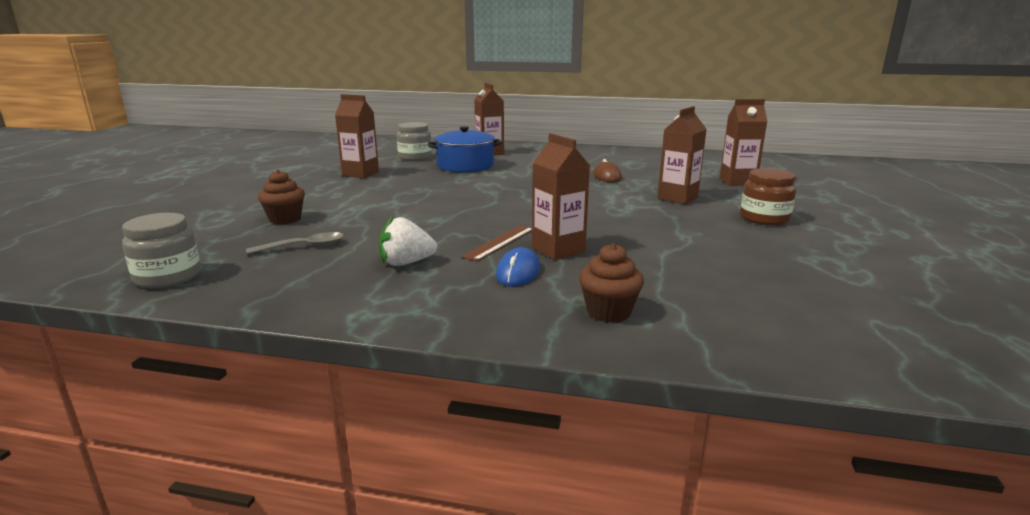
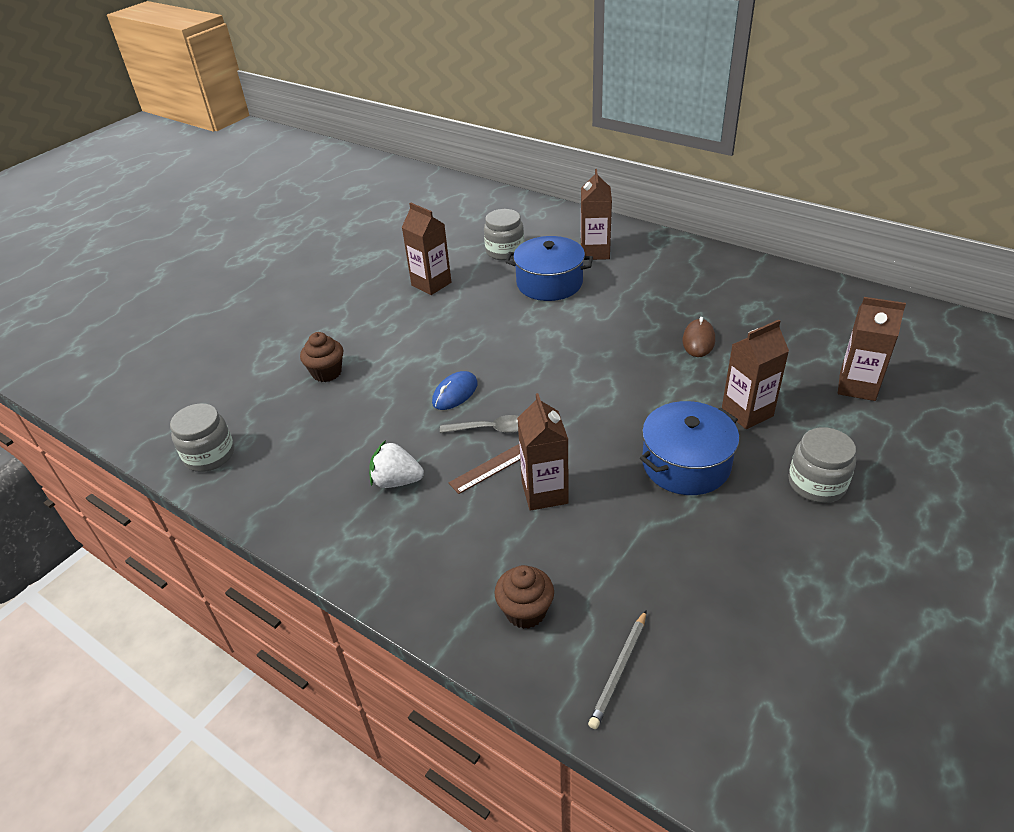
camera: 25 degrees right, 20 degrees up
grey spoon [246,232,344,254] -> grey spoon moved to [440,415,519,433]
blue mouse [496,247,540,287] -> blue mouse moved to [432,371,478,410]
brown jar [740,168,796,225] -> grey jar [788,427,856,503]
none -> grey pencil [588,610,647,729]
none -> blue pot [640,401,739,495]

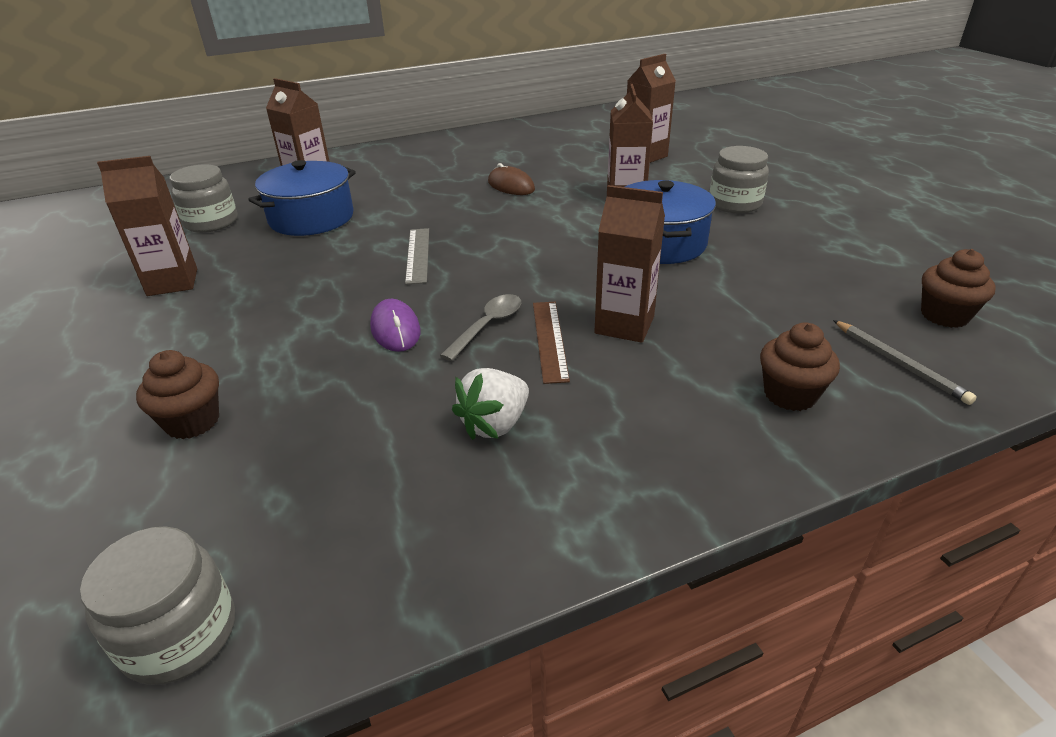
camera: 60 degrees left, 5 degrees down
blue mouse [432,371,478,410] -> purple mouse [370,299,420,352]
none -> grey ruler [405,228,429,284]
none -> brown cupcake [921,249,996,328]

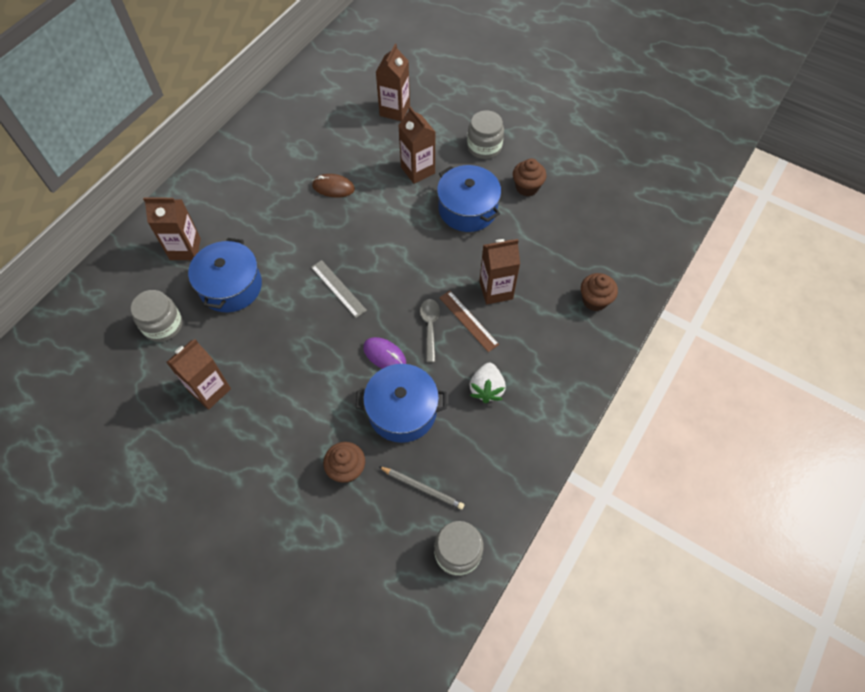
camera: 35 degrees left, 25 degrees up
grey pencil [833,320,977,405] -> grey pencil moved to [378,466,464,510]
brown cupcake [921,249,996,328] -> brown cupcake moved to [513,158,547,196]
none -> blue pot [356,364,447,443]

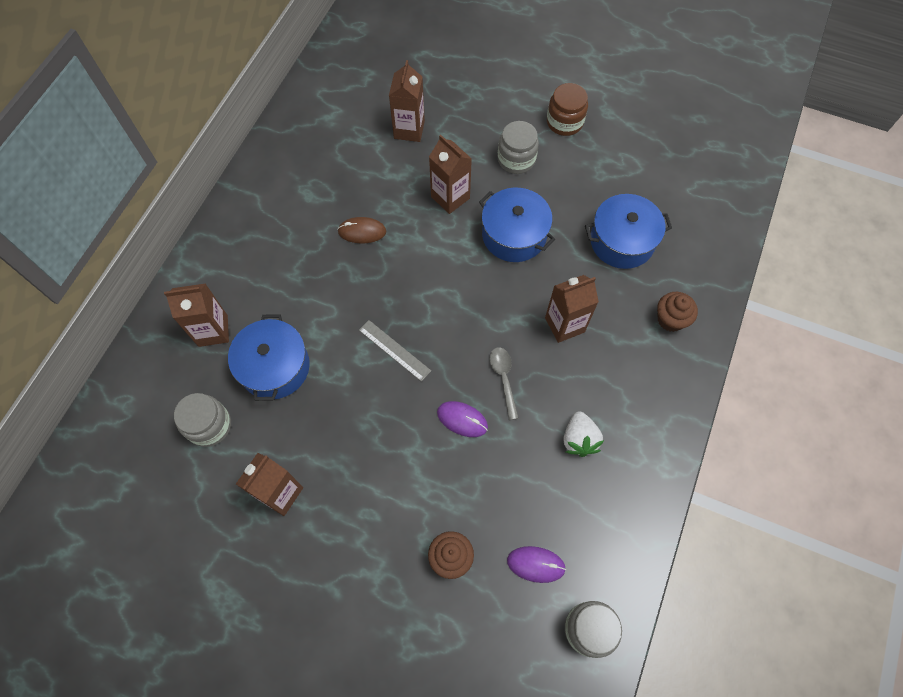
camera: 10 degrees left, 5 degrees up
blue pot [356,364,447,443] -> blue pot moved to [585,194,672,269]
grey pencil [378,466,464,510] -> purple mouse [507,546,566,583]
brown ruler [439,291,499,352] -> none
brown cupcake [513,158,547,196] -> none
none -> brown jar [547,83,588,136]

